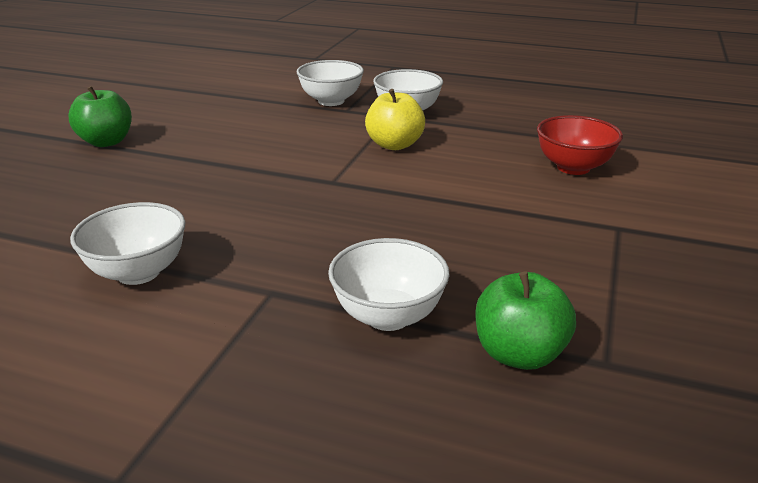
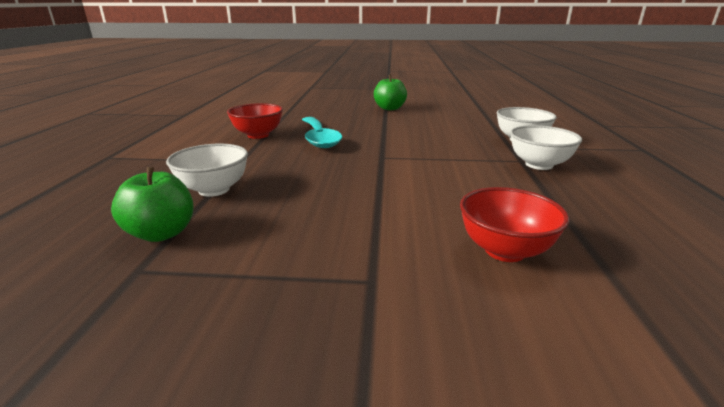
camera: 75 degrees right, 5 degrees down
white bowl [70,202,185,285] -> red bowl [227,103,283,139]
yellow apple [365,89,425,150] -> none
none -> turquoise spoon [302,117,342,148]

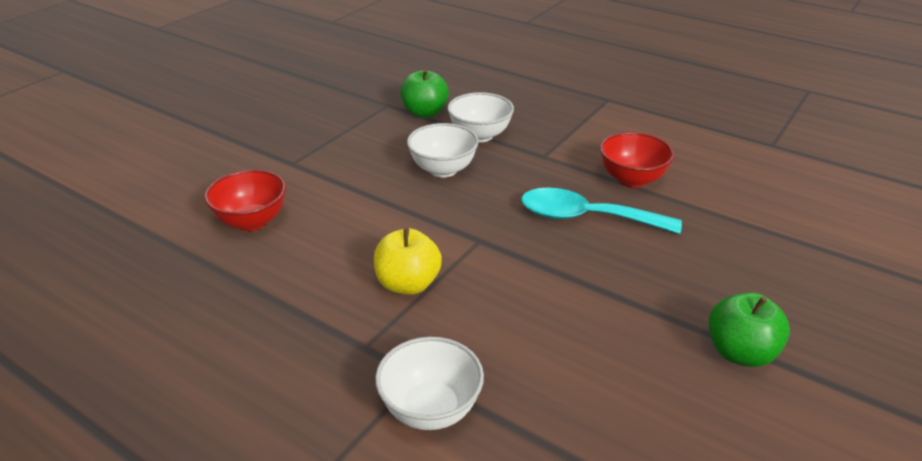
camera: 120 degrees right, 10 degrees up
white bowl [510,125,582,170] -> white bowl moved to [407,123,479,178]
none -> yellow apple [374,228,442,295]

